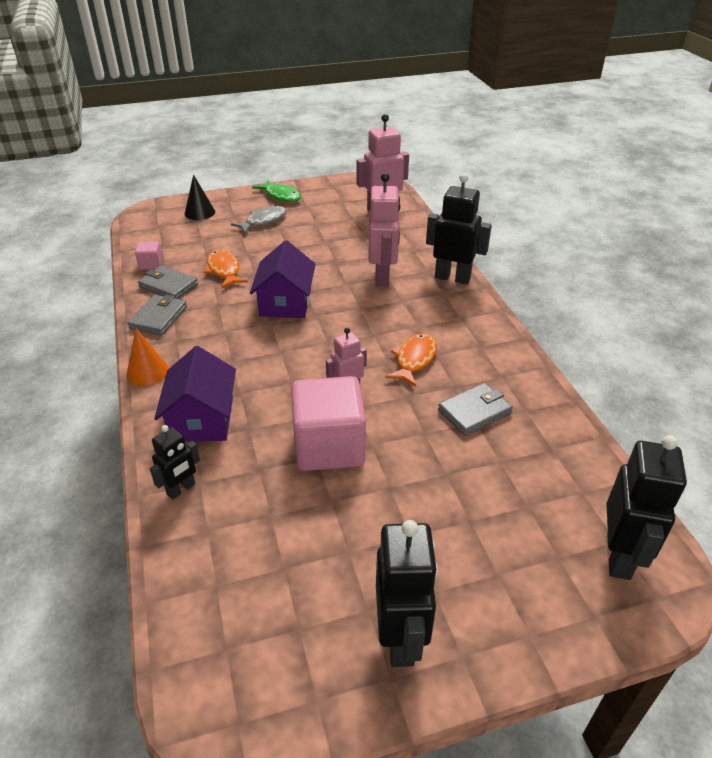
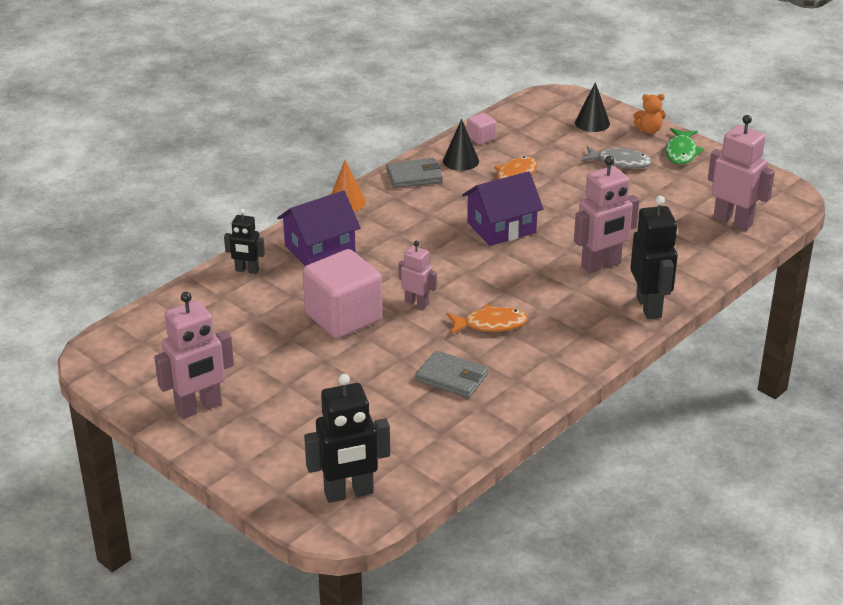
camera: 60 degrees right, 5 degrees down
grey wallet [138,265,198,299] -> black cone [443,119,479,171]
black robot [376,520,438,667] -> pink robot [154,292,234,419]
none -> orange teddy bear [634,94,666,134]

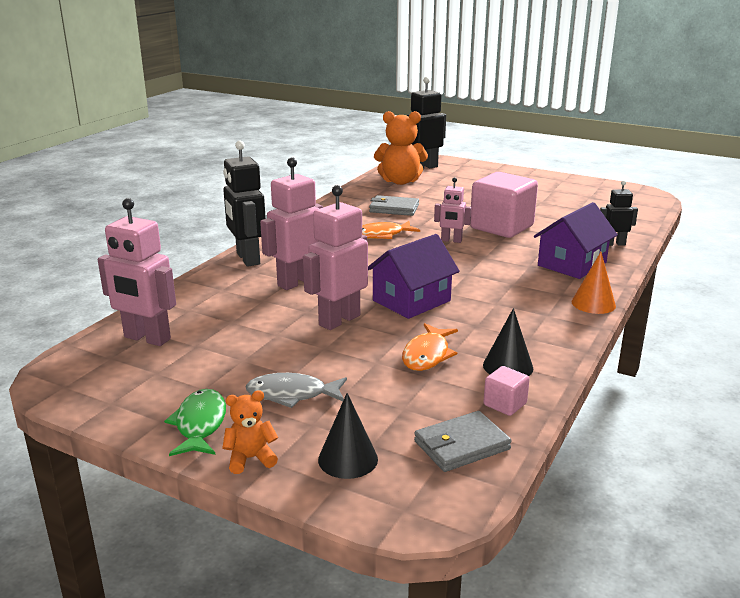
camera: 165 degrees right, 10 degrees down
pink robot [154,292,234,419] -> pink robot moved to [303,185,368,330]
grey wallet [386,158,443,188] -> grey wallet moved to [414,411,512,472]
none -> orange teddy bear [374,111,428,185]

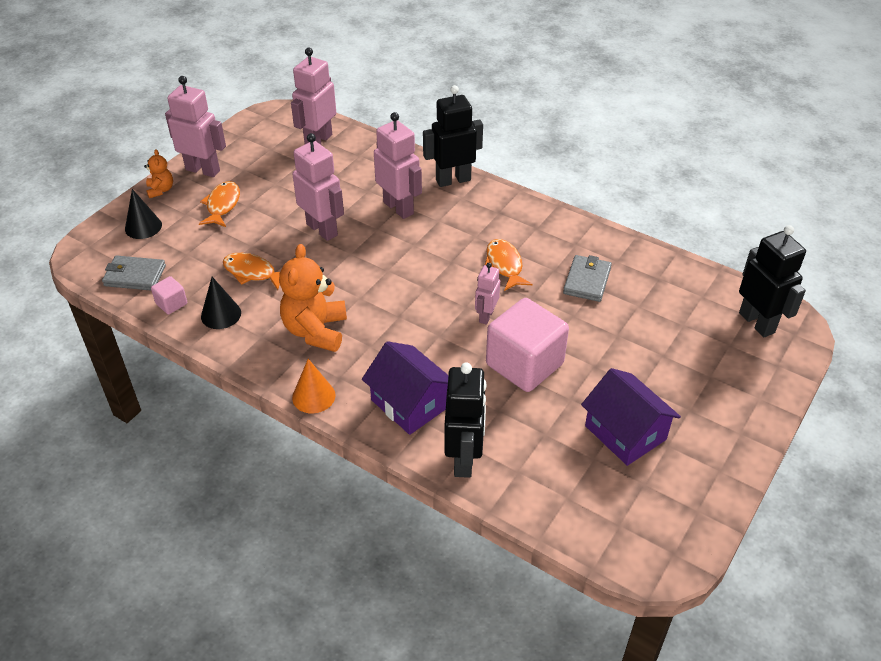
camera: 95 degrees right, 20 degrees up
green fish [164,389,226,456] -> pink robot [165,76,226,177]
grey fish [246,373,347,408] -> orange fish [199,181,240,227]
purple house [368,234,460,319] -> purple house moved to [581,368,681,466]
orange teddy bear [374,111,428,185] -> orange teddy bear moved to [279,244,347,352]
grey wallet [414,411,512,472] -> grey wallet turned 60 degrees counterclockwise [102,256,166,291]
black robot [600,180,638,246] -> black robot [444,362,486,478], size x1.74

